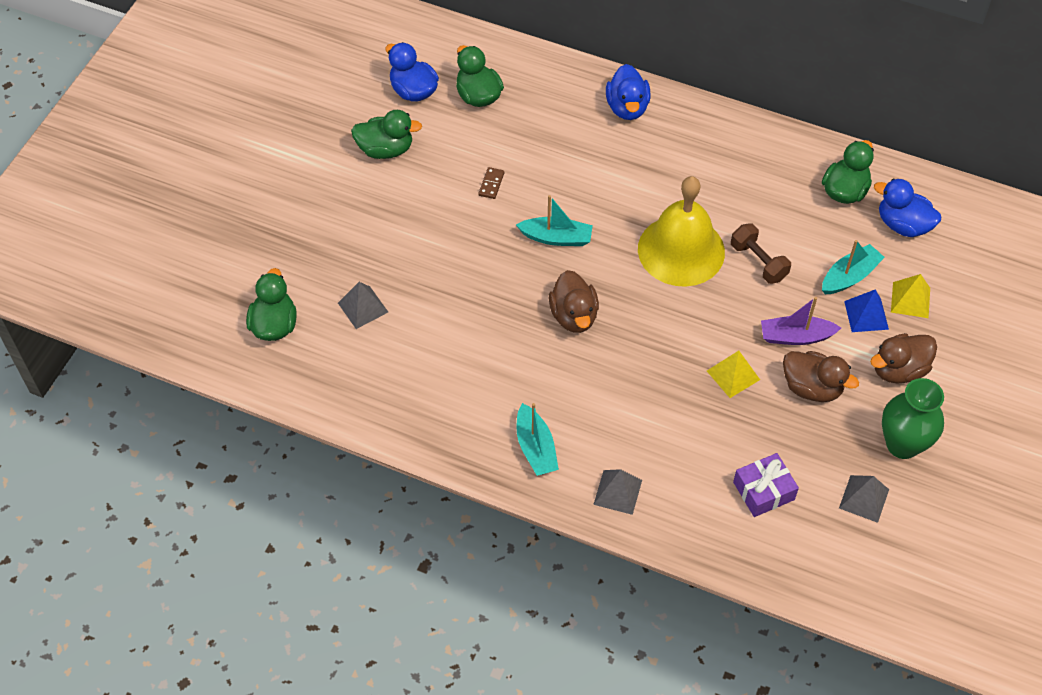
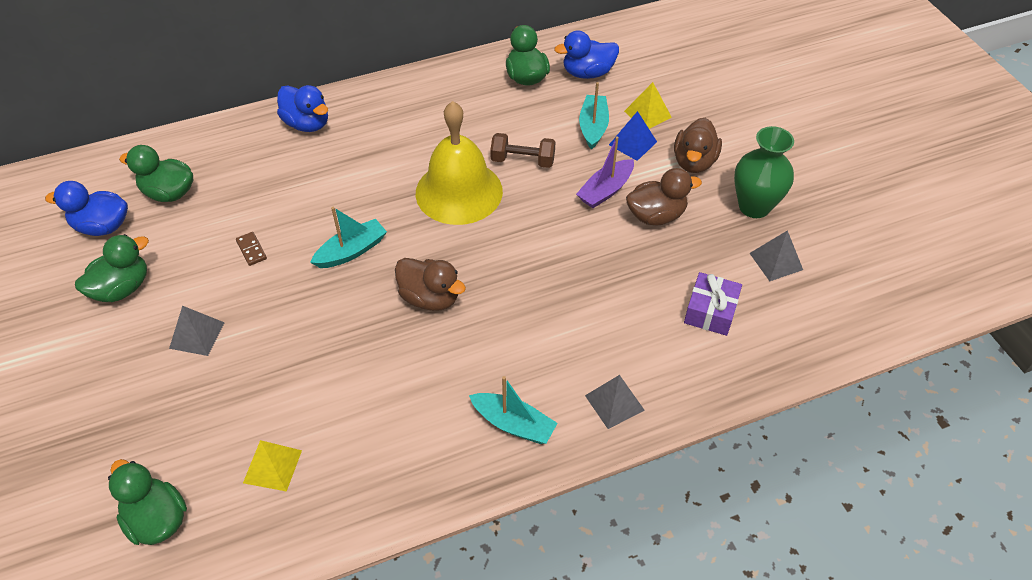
camera: 45 degrees left, 5 degrees down
grey pyramid [338,282,388,329] -> grey pyramid moved to [169,306,225,356]
yellow pyramid [707,351,760,398] -> yellow pyramid moved to [243,440,302,492]

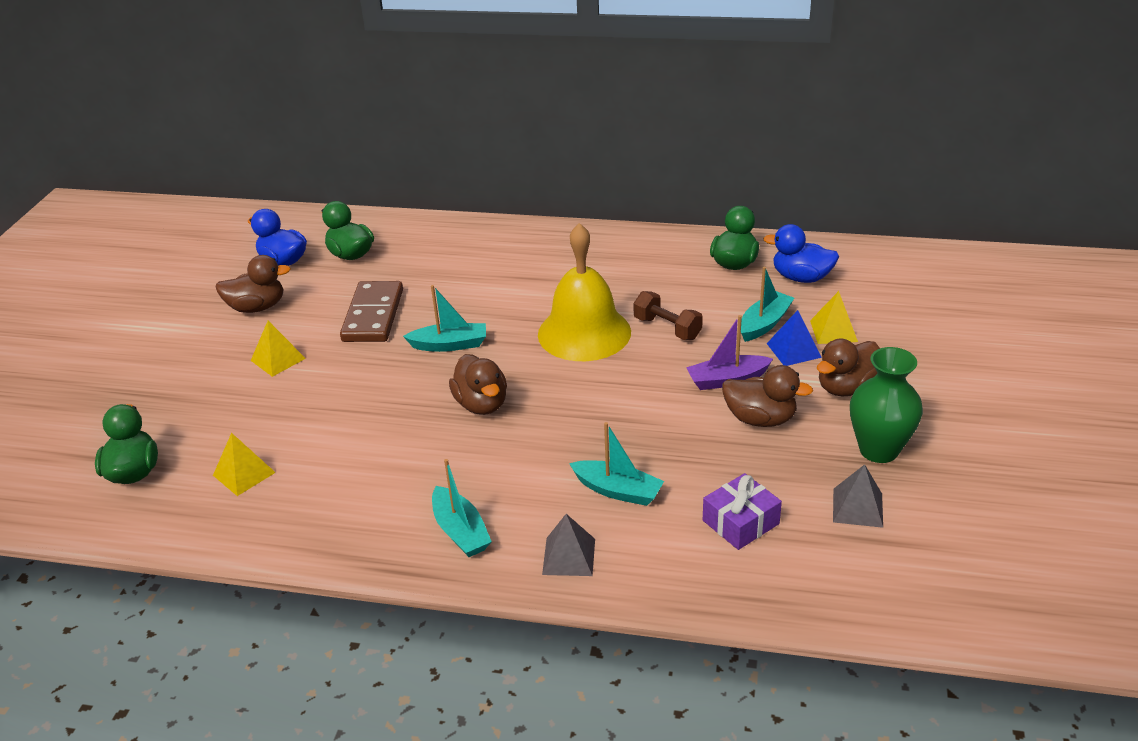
camera: 35 degrees right, 15 degrees down
green duck [75,234,149,302] -> brown duck [215,255,291,313]
grey pyramid [169,306,225,356] -> yellow pyramid [251,321,306,377]
brown domino [236,232,267,266] -> brown domino [340,281,403,342], size x2.47
blue duck [277,85,328,132] -> none
none -> turquoise boat [569,422,664,506]

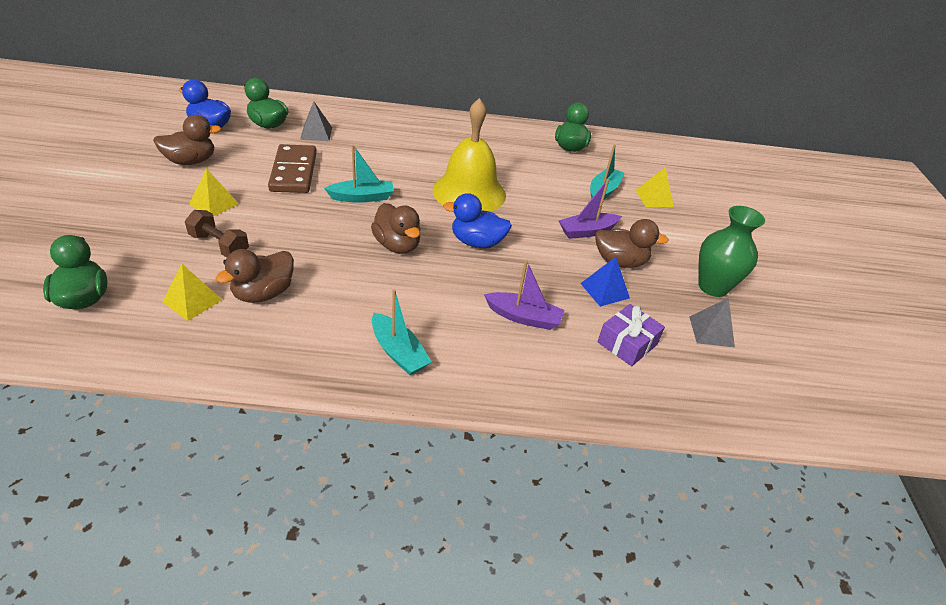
camera: 15 degrees left, 5 degrees up
grey pyramid [542,514,595,576] -> grey pyramid moved to [300,101,332,141]
turquoise boat [569,422,664,506] -> purple boat [484,260,564,330]
brown dumbbell [634,291,703,340] -> brown dumbbell moved to [185,210,249,257]
blue duck [763,224,839,283] -> blue duck moved to [443,193,512,248]
blue pyramid [767,310,822,366] -> blue pyramid moved to [580,257,630,307]
brown duck [817,339,880,396] -> brown duck moved to [216,249,294,303]

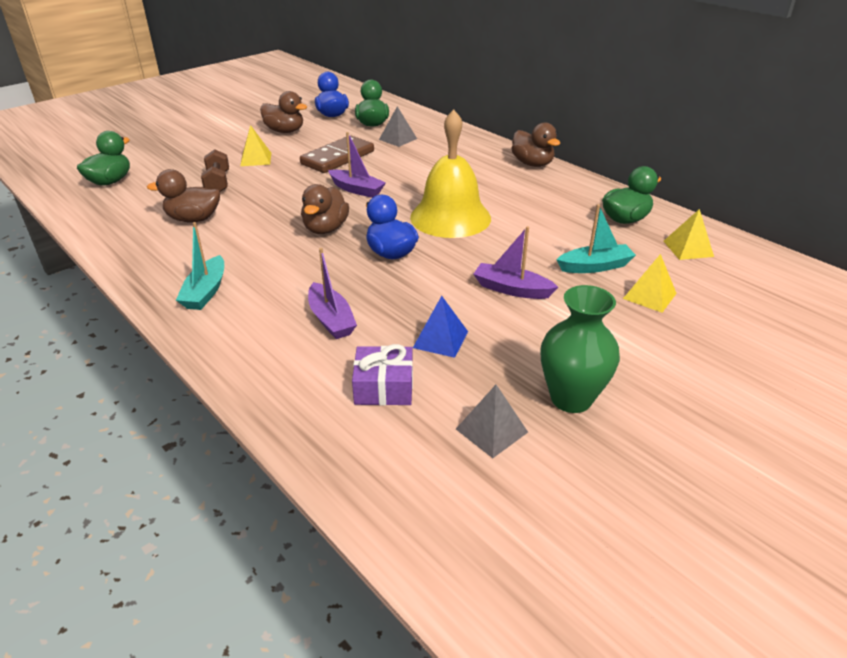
camera: 50 degrees right, 5 degrees down
yellow pyramid [163,264,222,321] -> yellow pyramid moved to [663,209,714,260]
turquoise boat [324,145,394,203] -> purple boat [328,132,386,198]
brown duck [595,219,669,268] -> brown duck moved to [511,122,560,167]

